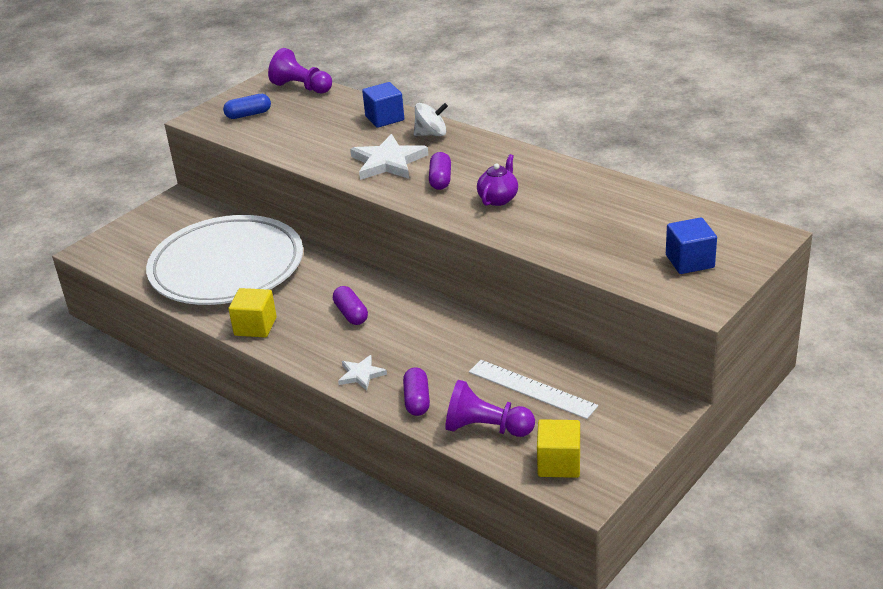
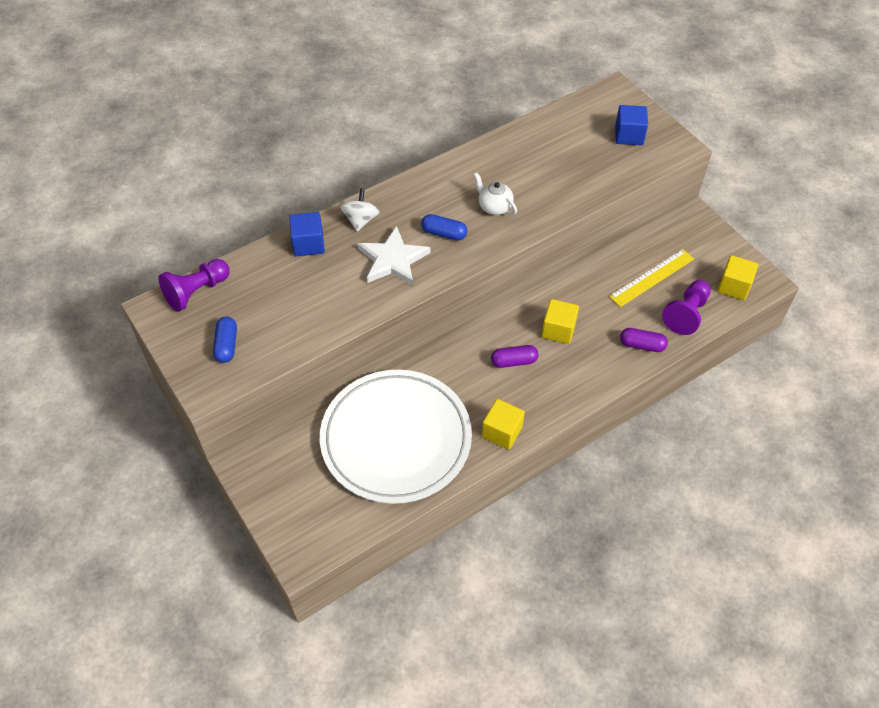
camera: 75 degrees left, 20 degrees up
white star [338,355,387,391] -> none
purple capsule [429,152,451,190] -> blue capsule [421,214,467,240]
white ruler [469,360,598,419] -> yellow ruler [609,249,694,307]
purple teapot [477,154,518,206] -> white teapot [473,172,517,215]
none -> yellow cube [542,299,579,344]

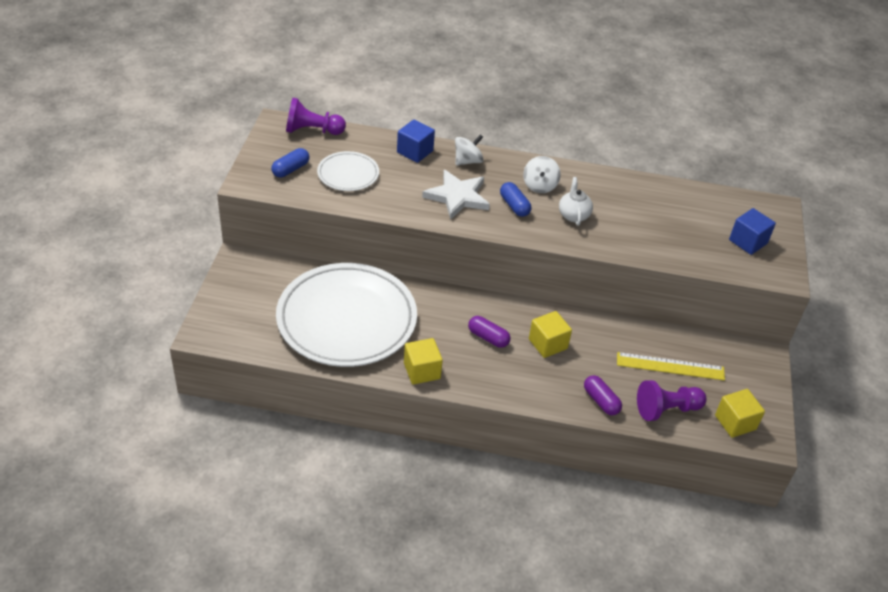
camera: 40 degrees right, 10 degrees down
none -> white plate [317,151,379,191]
none -> white spinning top [523,156,561,193]

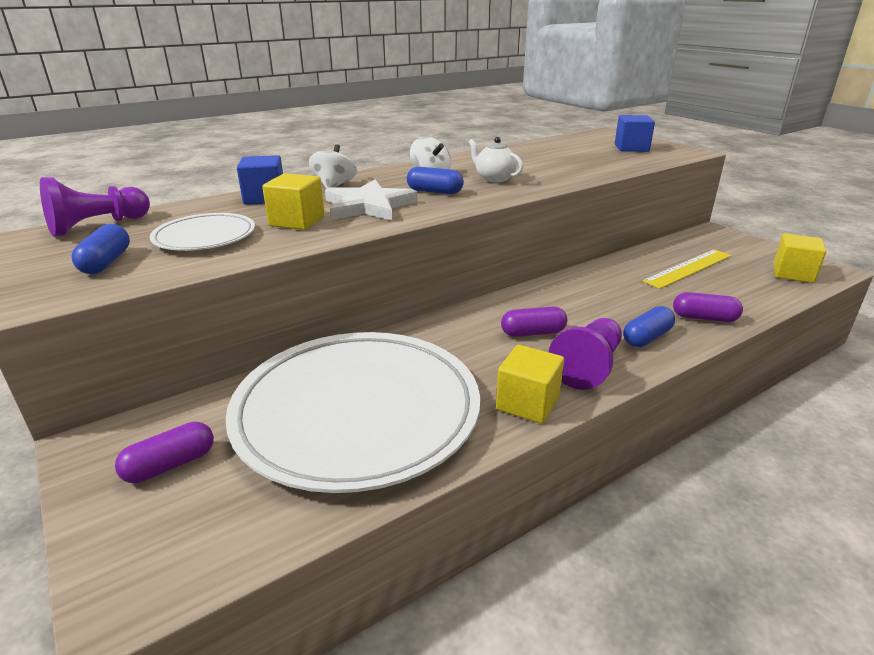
camera: 40 degrees left, 15 degrees down
yellow cube [529,311,572,358] -> yellow cube moved to [262,173,325,230]
purple pawn [637,380,706,421] -> purple pawn moved to [549,318,622,390]
none -> purple capsule [115,422,214,483]
none -> blue capsule [623,306,675,347]

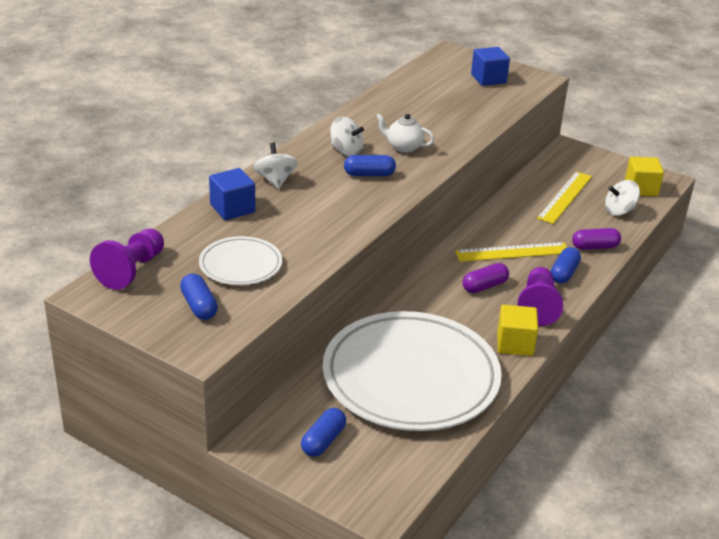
camera: 25 degrees left, 5 degrees up
purple capsule [115,422,214,483] -> blue capsule [301,408,346,457]
yellow cube [262,173,325,230] -> none
white star [325,180,417,221] -> none
none -> yellow ruler [455,242,568,262]
none -> white spinning top [605,180,640,216]

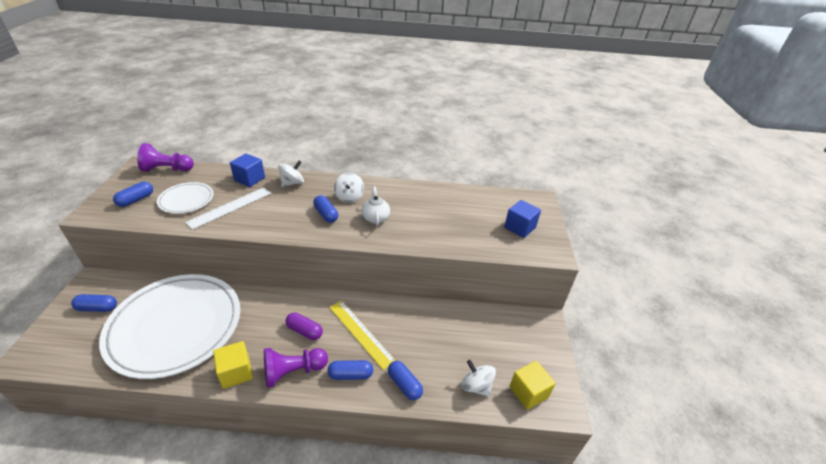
camera: 60 degrees right, 5 degrees up
yellow ruler [537,171,592,224] -> none
purple capsule [572,228,621,250] -> blue capsule [388,361,423,400]
none -> white ruler [185,187,271,230]

